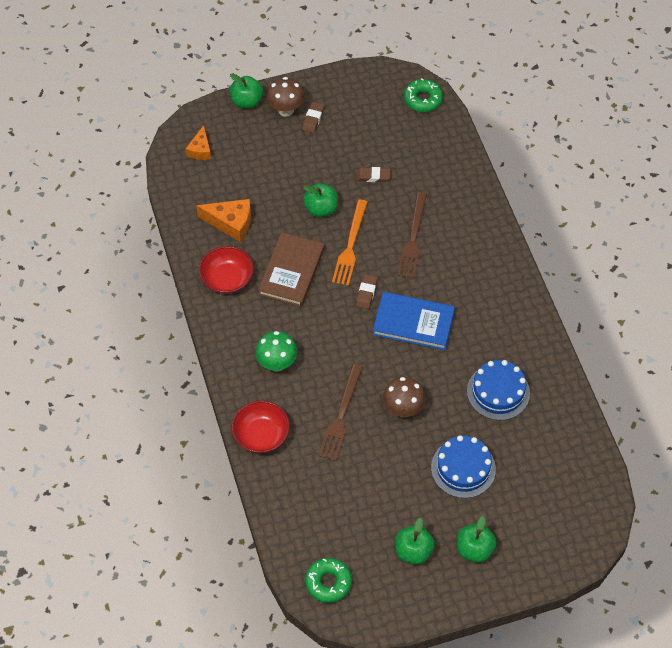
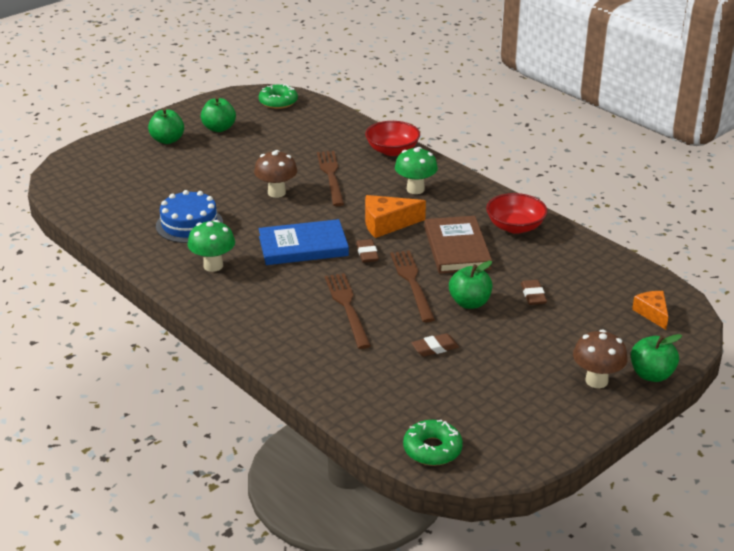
camera: 155 degrees right, 25 degrees down
orange cheese [196,199,251,242] -> orange cheese moved to [365,195,426,238]
brown eraser [302,102,324,133] -> brown eraser moved to [521,280,547,305]
orange fork [332,199,368,286] -> brown fork [390,250,435,322]
blue cake [431,435,496,498] -> none
none -> green mushroom [188,220,235,272]

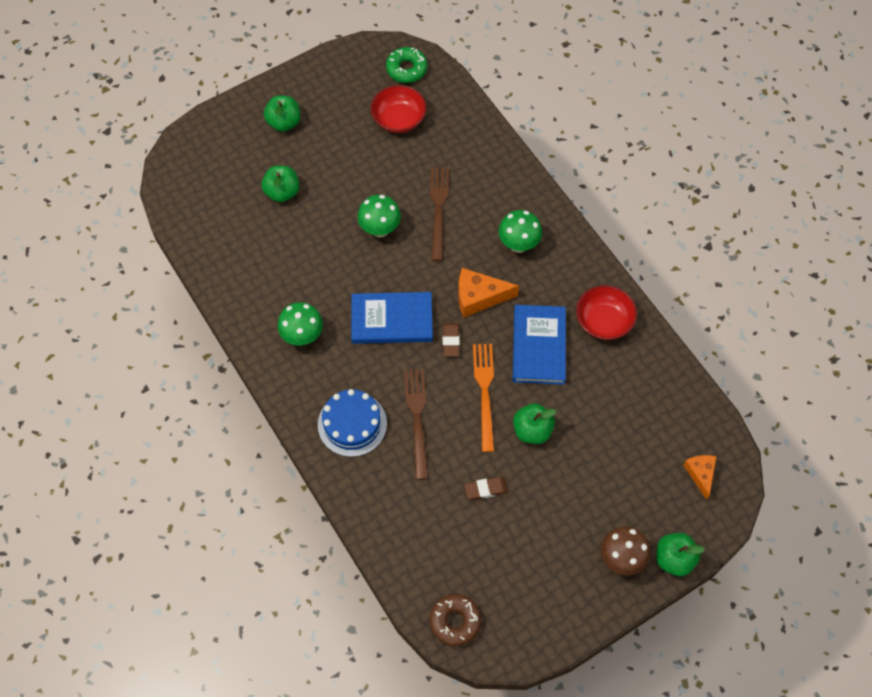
camera: 10 degrees right, 30 degrees up
blue cake [156,190,223,243] -> blue cake moved to [318,389,387,457]
green apple [201,97,236,132] -> green apple moved to [261,166,300,202]
brown mushroom [254,150,297,198] -> green mushroom [357,195,401,237]
red bowl [365,121,420,156] -> red bowl moved to [371,85,427,133]
brown fork [390,250,435,322] -> orange fork [473,344,494,452]
green donut [403,420,463,466] -> brown donut [430,594,481,646]
brown book [425,216,492,274] -> blue book [513,305,566,385]
brown eraser [521,280,547,305] -> none

